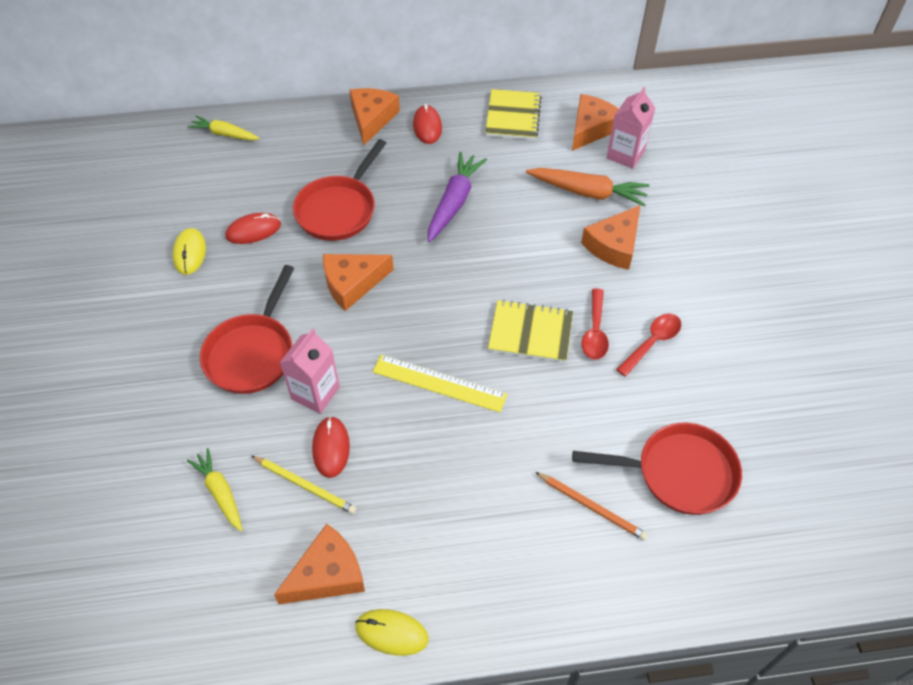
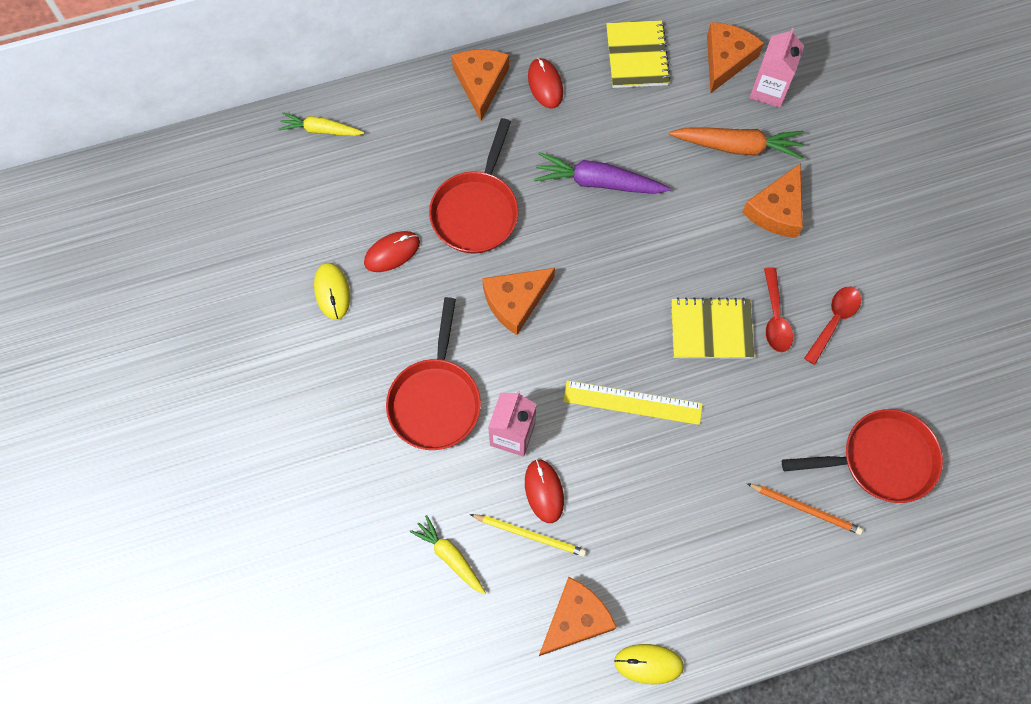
camera: 10 degrees left, 15 degrees up
purple carrot [428,152,487,242] -> purple carrot turned 90 degrees counterclockwise [534,152,670,194]

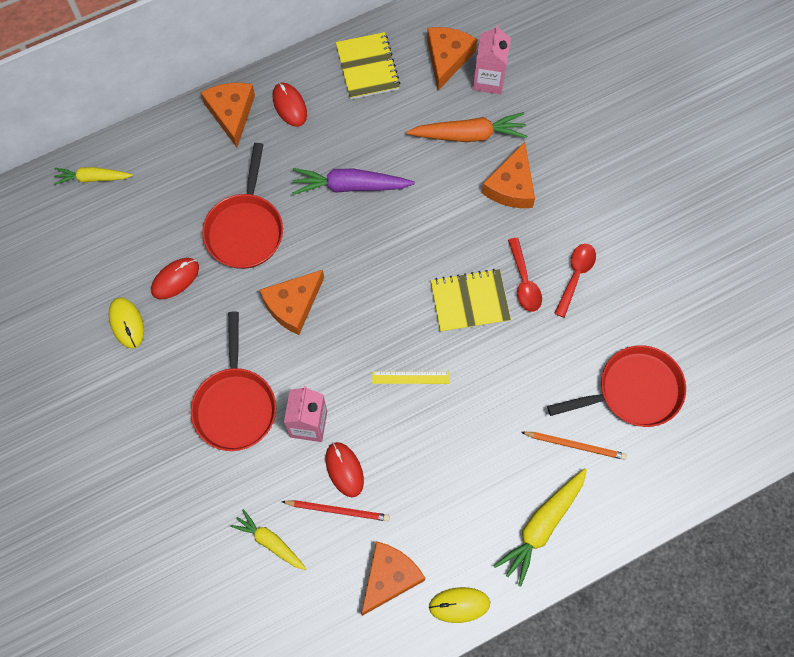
camera: 10 degrees left, 0 degrees up
yellow pencil [470,514,586,557] -> red pencil [281,500,390,521]
yellow ruler [563,380,703,425] -> yellow ruler [372,372,449,384], size x0.63
none -> yellow carrot [494,468,587,587]

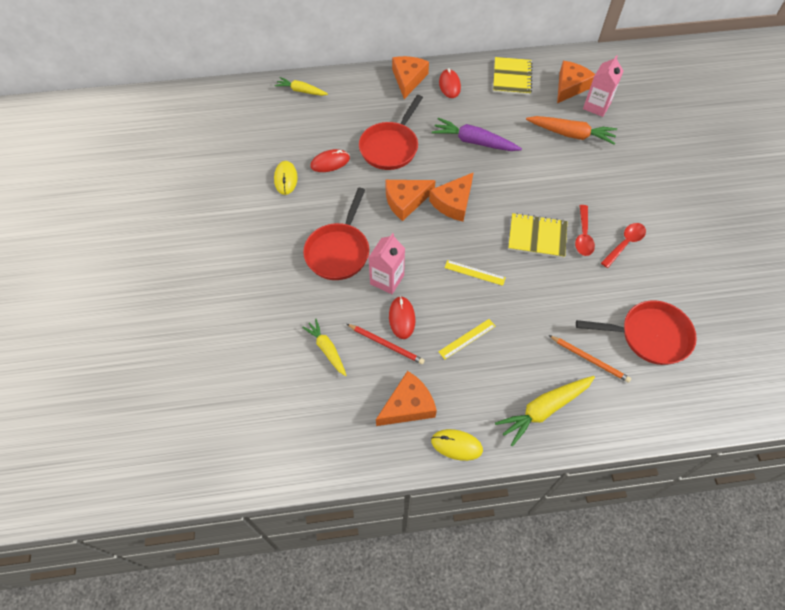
camera: 20 degrees right, 10 degrees down
orange cheese [482,142,535,208] -> orange cheese moved to [429,172,474,222]
none -> yellow ruler [438,319,496,360]

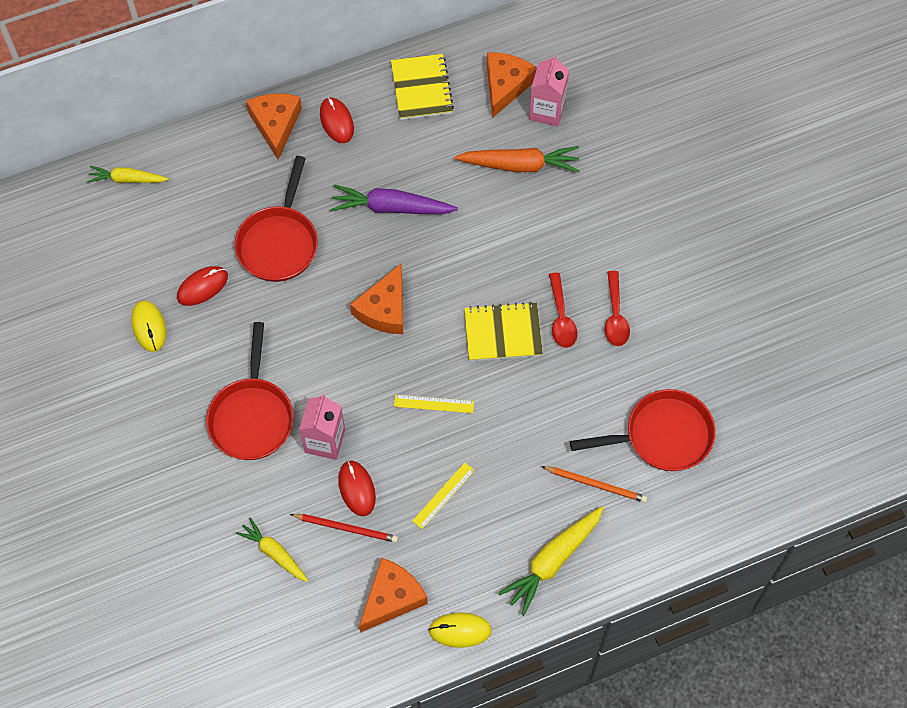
camera: 15 degrees left, 5 degrees up
orange cheese [385,180,436,221] -> none
red spoon [601,223,646,268] -> red spoon turned 150 degrees clockwise [605,271,630,346]

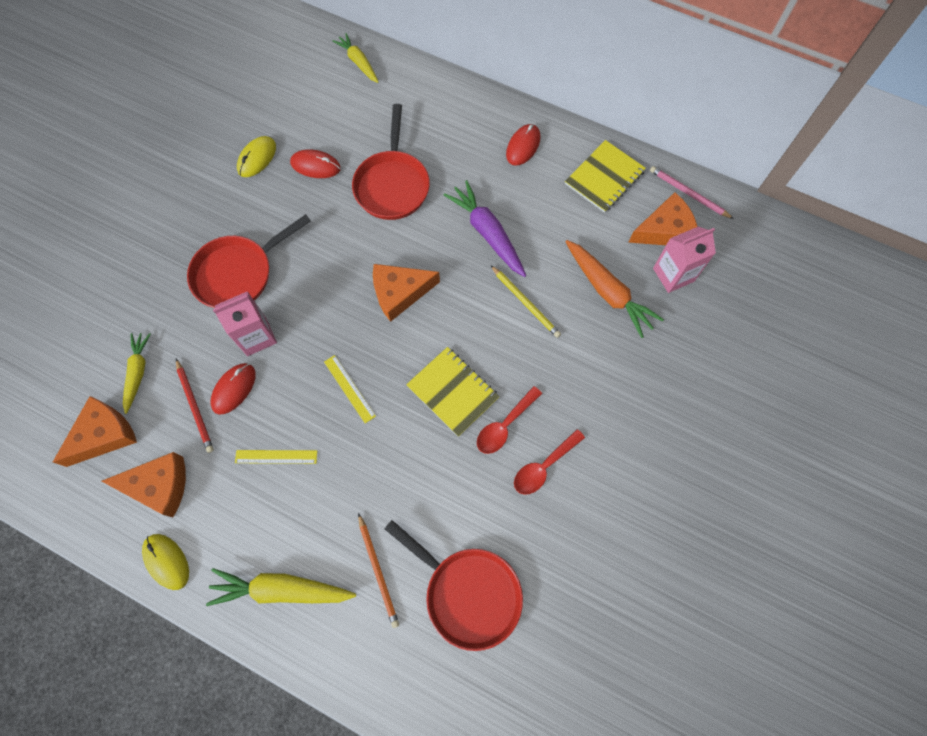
camera: 50 degrees right, 5 degrees up
red pan [235,156,318,282] -> red pan turned 60 degrees counterclockwise [352,104,430,220]
orange cheese [246,93,302,160] -> orange cheese moved to [53,396,137,467]
none -> yellow pencil [491,266,561,338]
none -> pink pencil [650,166,734,219]

